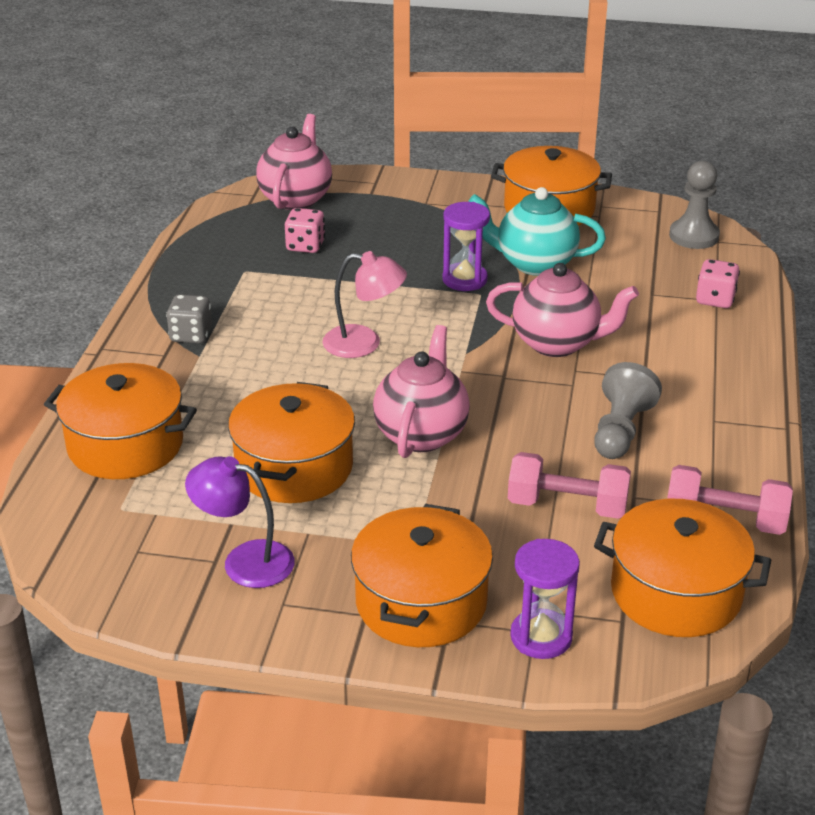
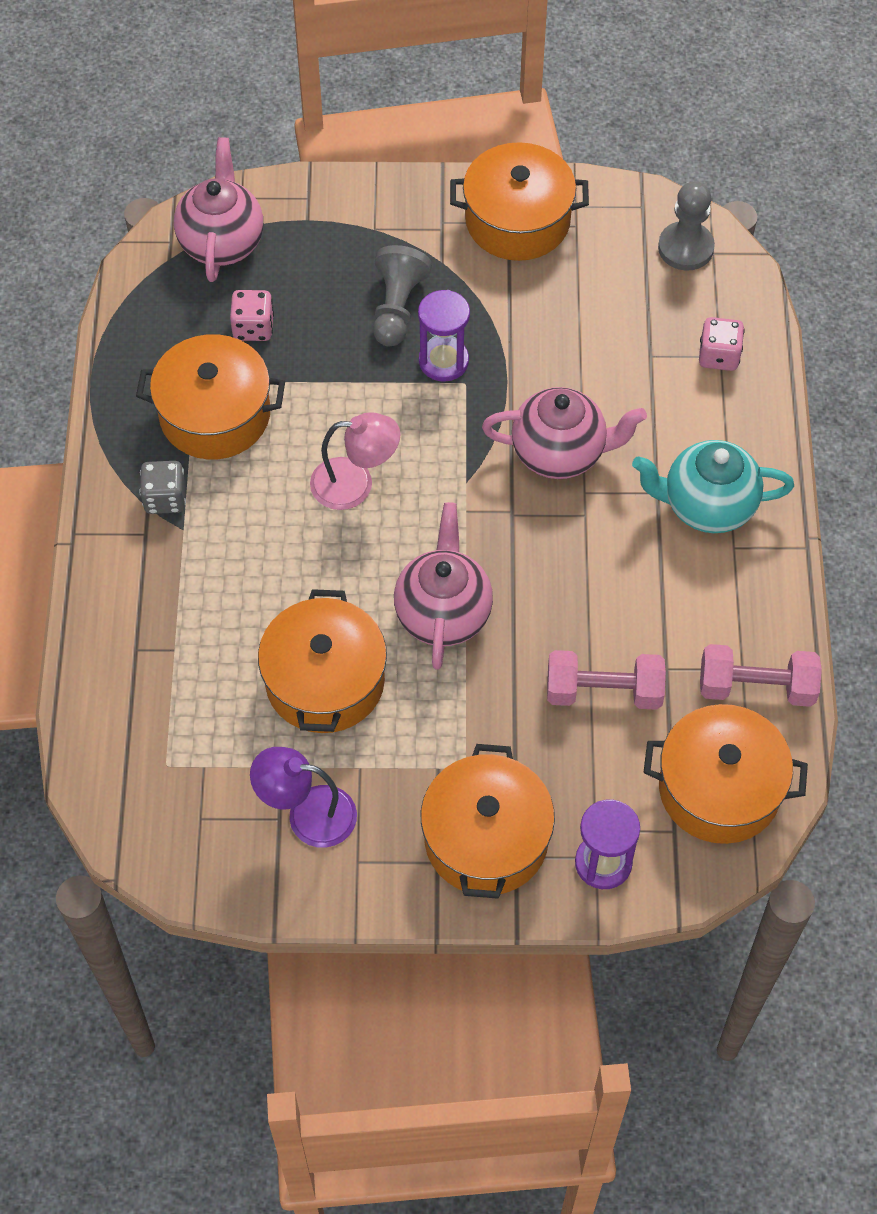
camera: 10 degrees left, 25 degrees up
orange pot [44,363,197,479] -> orange pot moved to [136,334,285,459]
turquoise teapot [468,187,606,276] -> turquoise teapot moved to [632,440,794,533]
grey pawn [595,362,662,459] -> grey pawn moved to [373,245,432,346]

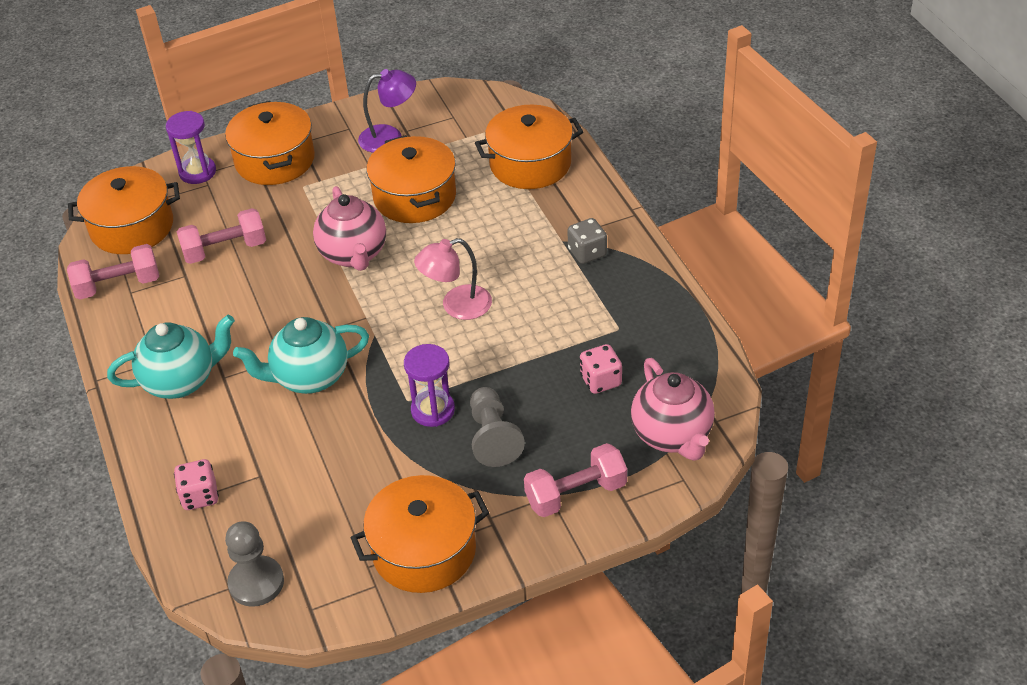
camera: 160 degrees right, 15 degrees down
orange pot [136,334,285,459] -> orange pot moved to [475,105,583,189]
pink teapot [482,387,647,479] -> turquoise teapot [233,317,369,394]
none -> pink dumbbell [524,443,627,517]

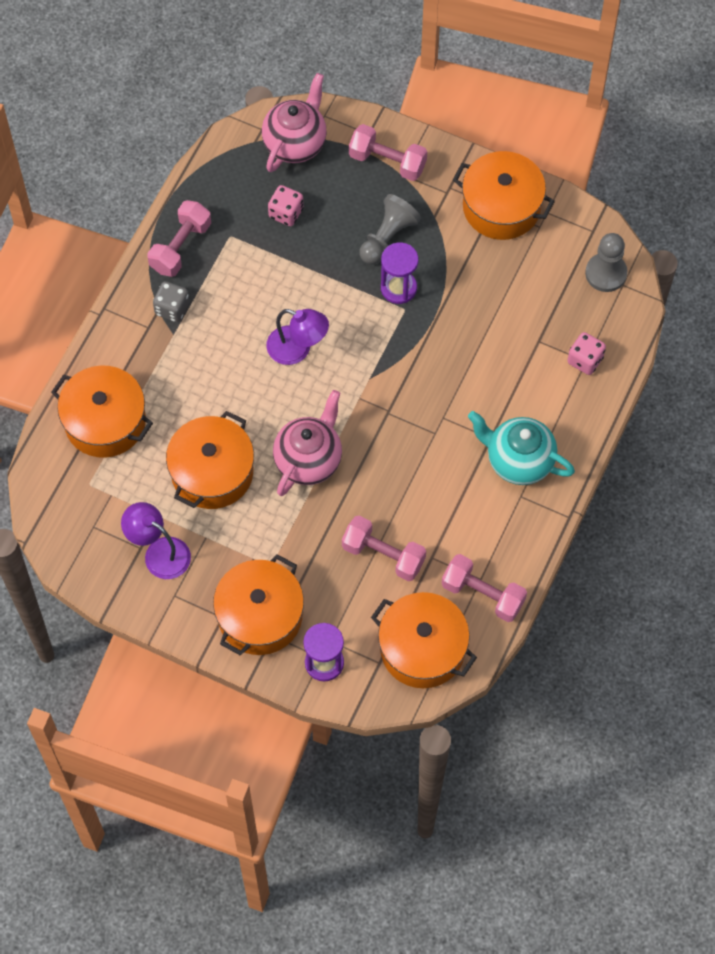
camera: 135 degrees left, 20 degrees up
turquoise teapot [233,317,369,394] -> none
pink lamp [414,238,492,320] -> purple lamp [266,309,329,365]
none -> pink dumbbell [147,200,211,277]

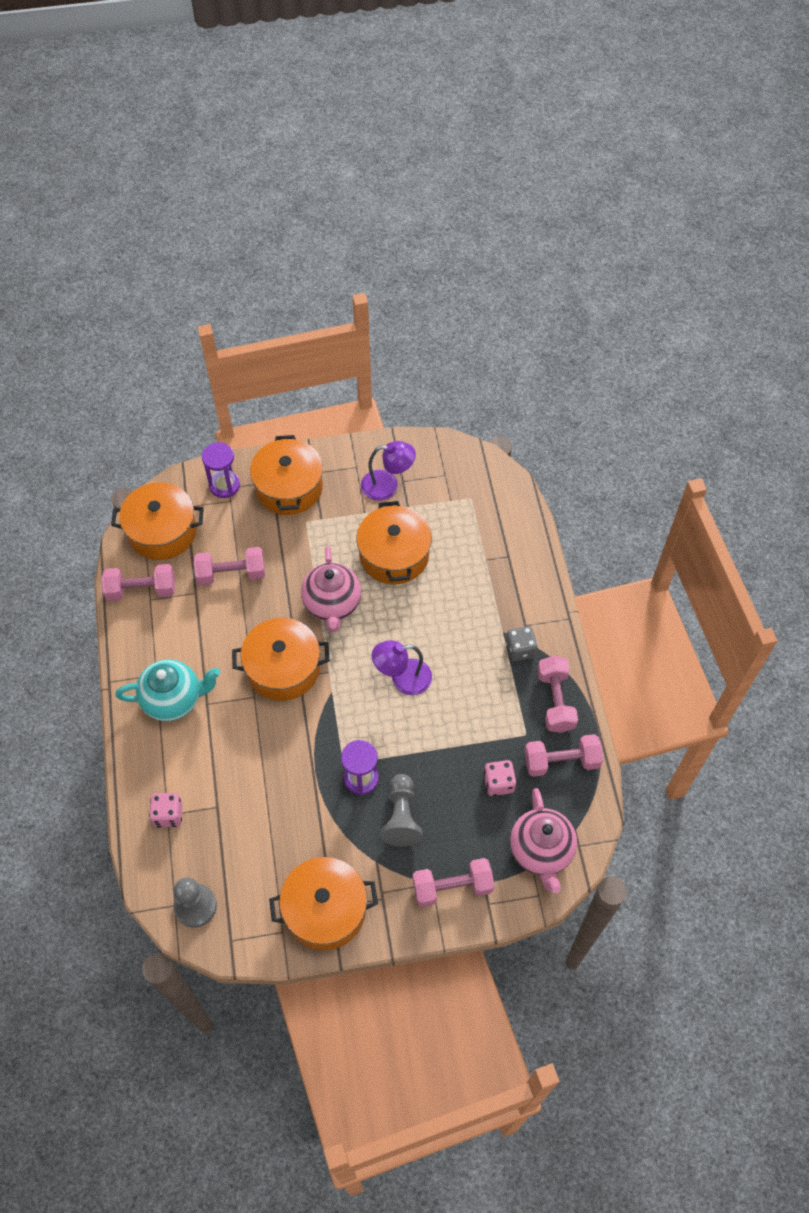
camera: 145 degrees right, 5 degrees down
orange pot [51,366,153,458] -> orange pot moved to [232,618,330,701]
none -> pink dumbbell [525,734,603,777]

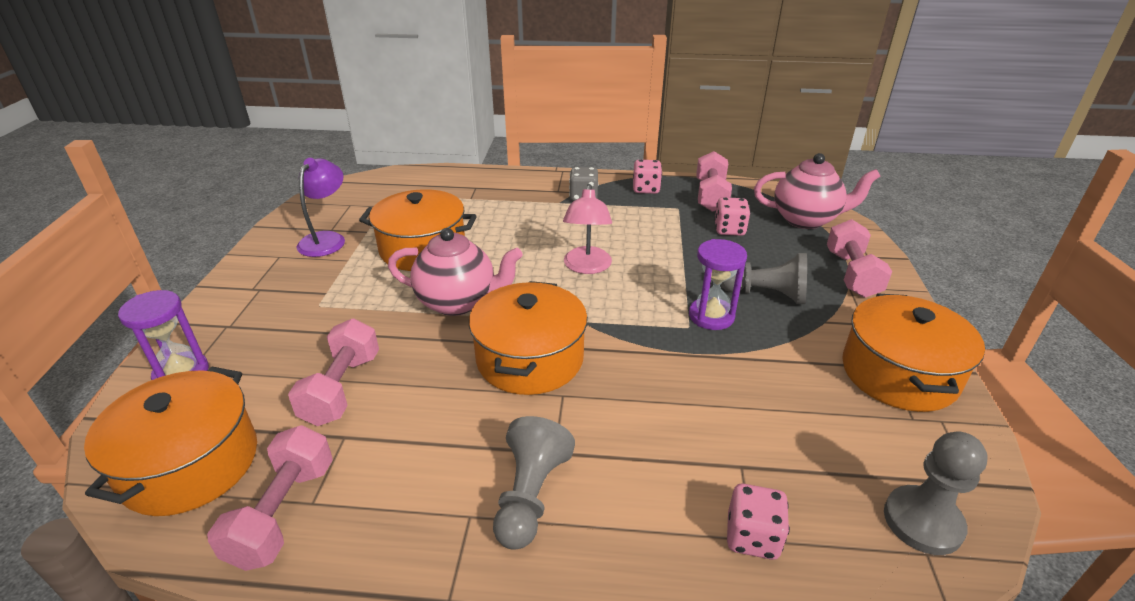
camera: 75 degrees left, 25 degrees down
turquoise teapot [115,659,220,721] -> grey pawn [493,416,575,550]
orange pot [250,435,323,515] -> none
purple lamp [372,640,432,695] -> pink lamp [563,184,612,274]
pink dumbbell [537,656,578,733] -> pink dice [633,160,662,194]

